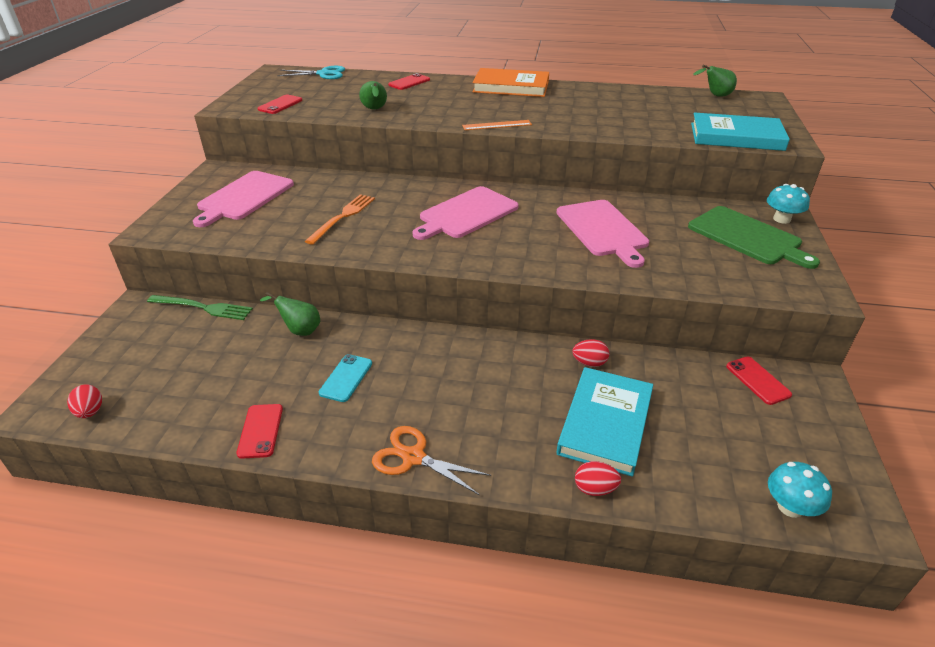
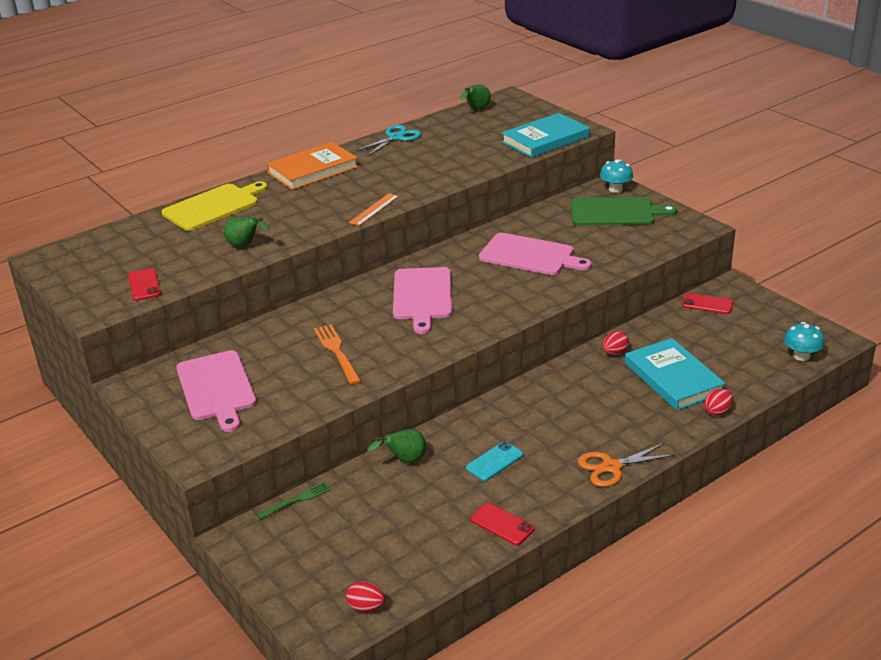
camera: 45 degrees left, 5 degrees down
green fork [147,295,253,320] -> green fork [257,482,331,519], size x0.65
turquoise scissors [277,66,345,79] -> turquoise scissors moved to [356,125,421,156]
turquoise phone [319,354,372,402] -> turquoise phone turned 75 degrees clockwise [466,441,523,481]
red phone [388,73,430,90] -> yellow cutting board [162,181,267,231]

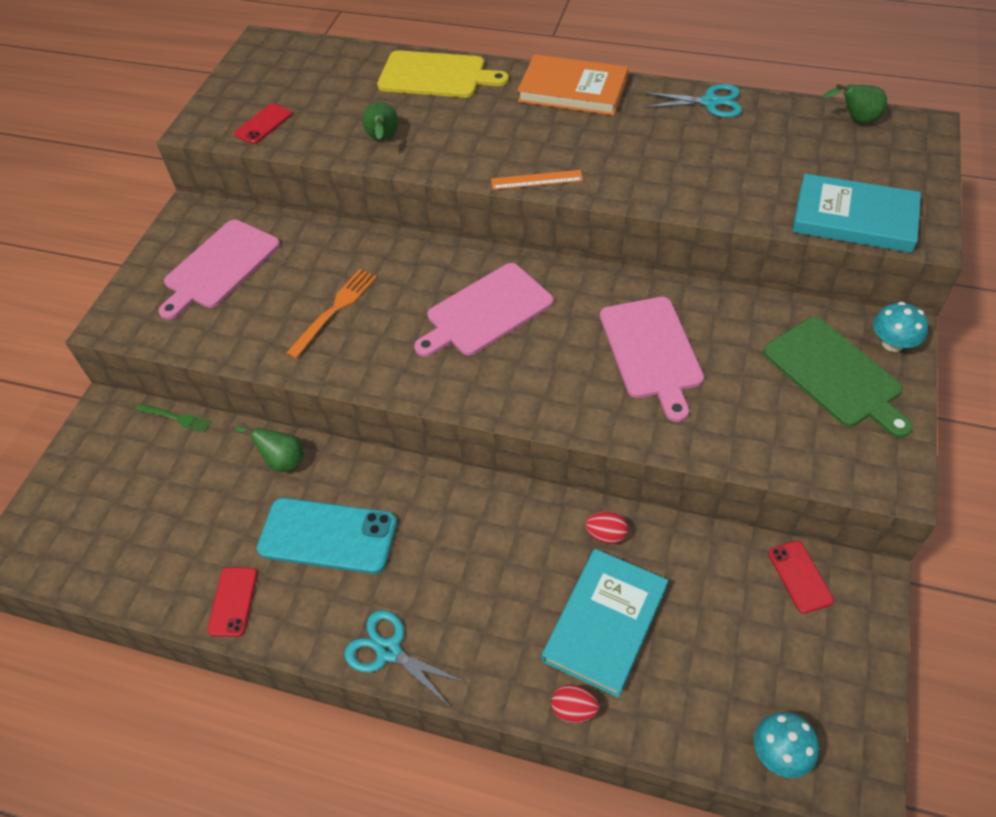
camera: 55 degrees right, 20 degrees up
red egg [346,581,385,612] -> none
turquoise phone [466,441,523,481] -> turquoise phone [257,498,397,574], size x1.89
orange scissors [578,443,675,487] -> turquoise scissors [344,610,467,706]

